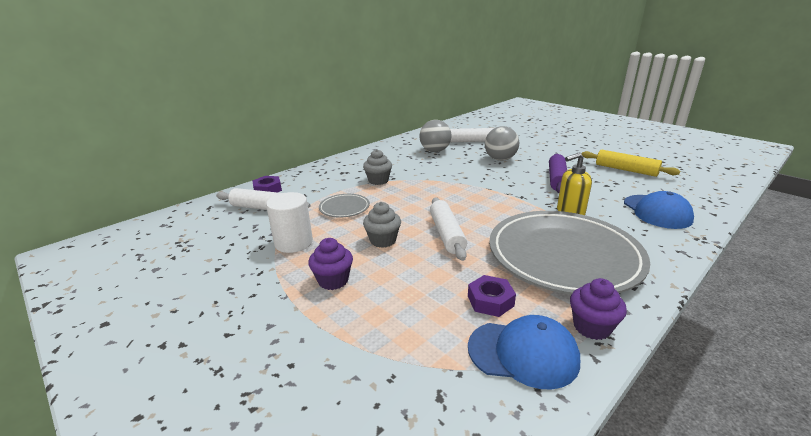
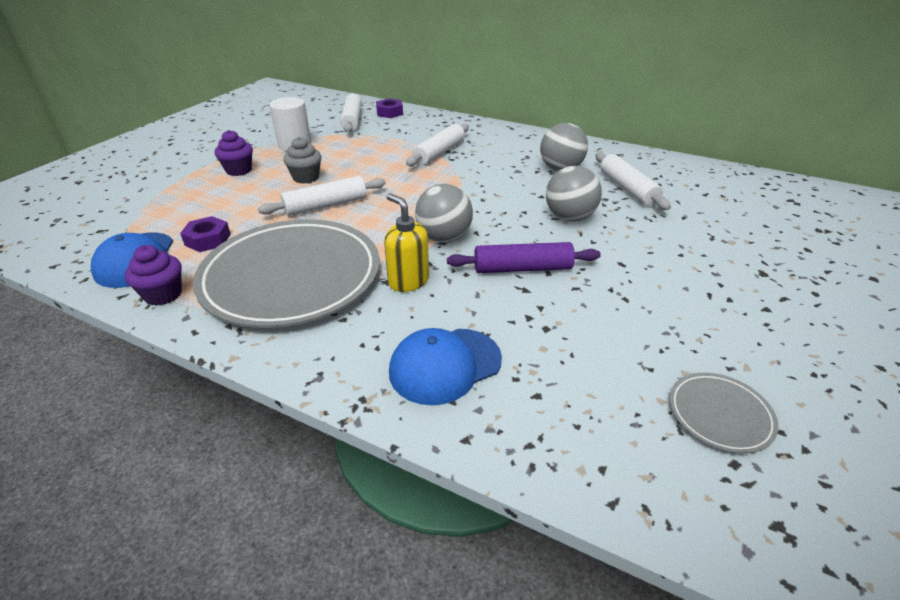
camera: 70 degrees right, 10 degrees up
grey plate [319,194,370,217] -> grey plate moved to [669,373,778,453]
grey cupcake [363,149,392,185] -> white rolling pin [406,124,469,166]
yellow rolling pin [581,150,680,177] -> none
none -> grey ball [415,184,473,242]

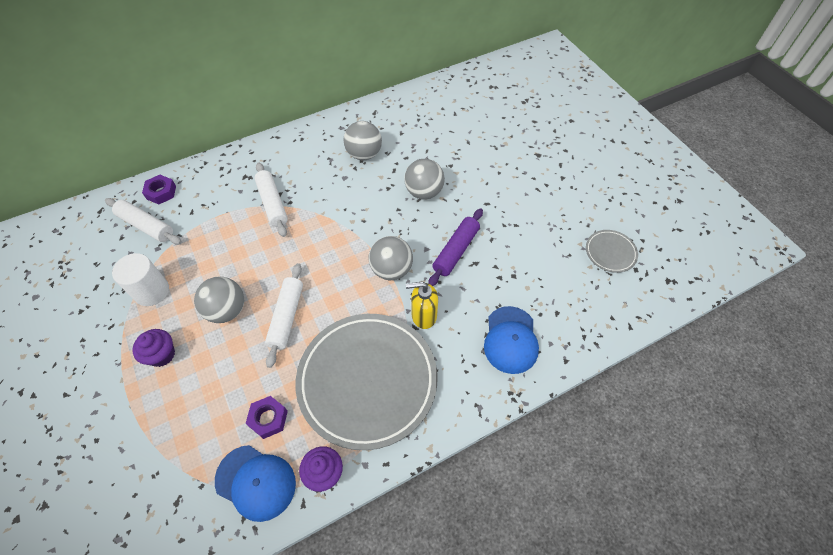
camera: 55 degrees left, 20 degrees up
grey cupcake [283,137,322,184] -> grey ball [194,277,244,323]
white rolling pin [595,152,671,210] -> none

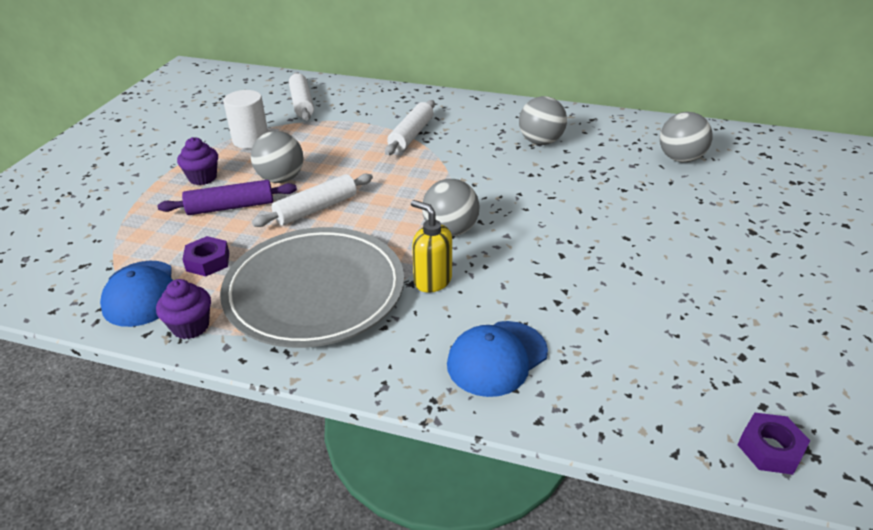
camera: 45 degrees right, 20 degrees down
purple nut [142,175,176,204] -> purple nut moved to [738,413,810,475]
grey ball [404,159,445,200] -> grey ball moved to [660,112,712,162]
purple rolling pin [428,208,483,286] -> purple rolling pin moved to [157,180,297,215]
grey plate [586,230,638,273] -> none

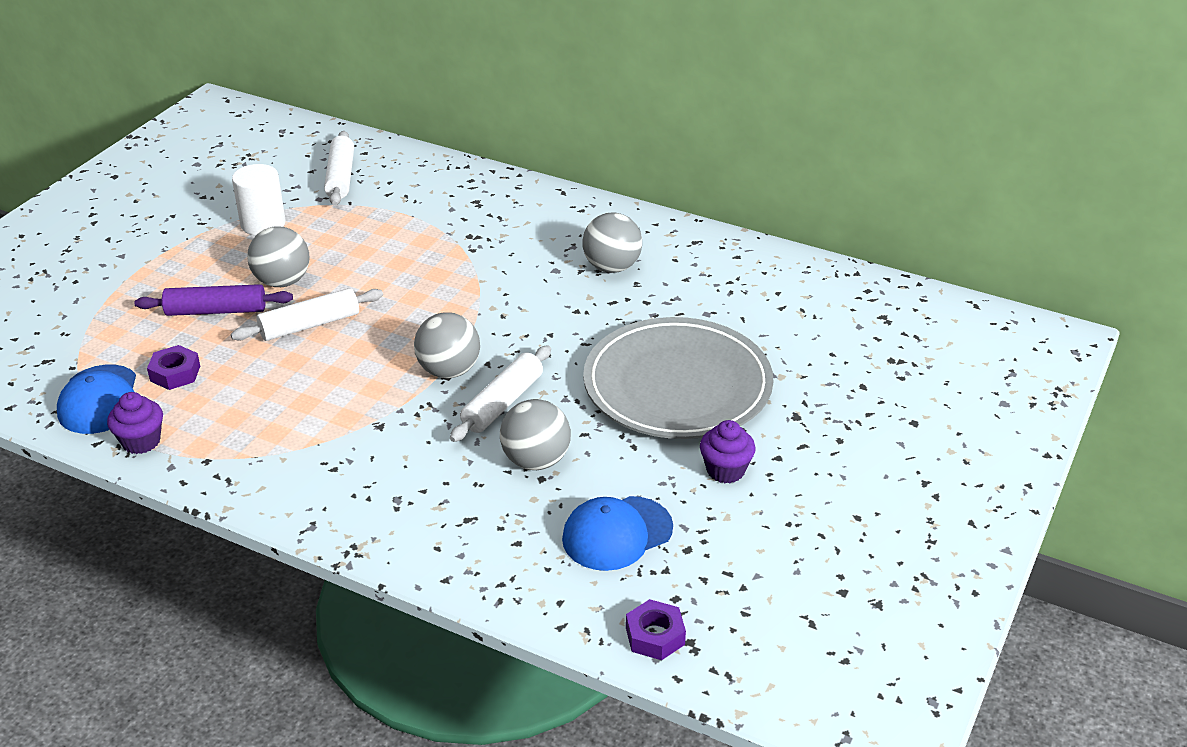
camera: 10 degrees right, 0 degrees up
purple cupcake [177,137,218,185] -> purple cupcake moved to [700,420,756,483]
grey plate [220,227,404,348] -> grey plate moved to [583,317,773,439]
white rolling pin [385,100,435,155] -> white rolling pin moved to [450,345,551,442]
yellow soap dispenser [411,200,452,293] -> none
blue cap [447,321,548,397] -> blue cap moved to [562,496,673,571]
grey ball [660,112,712,162] -> grey ball moved to [500,399,571,470]

